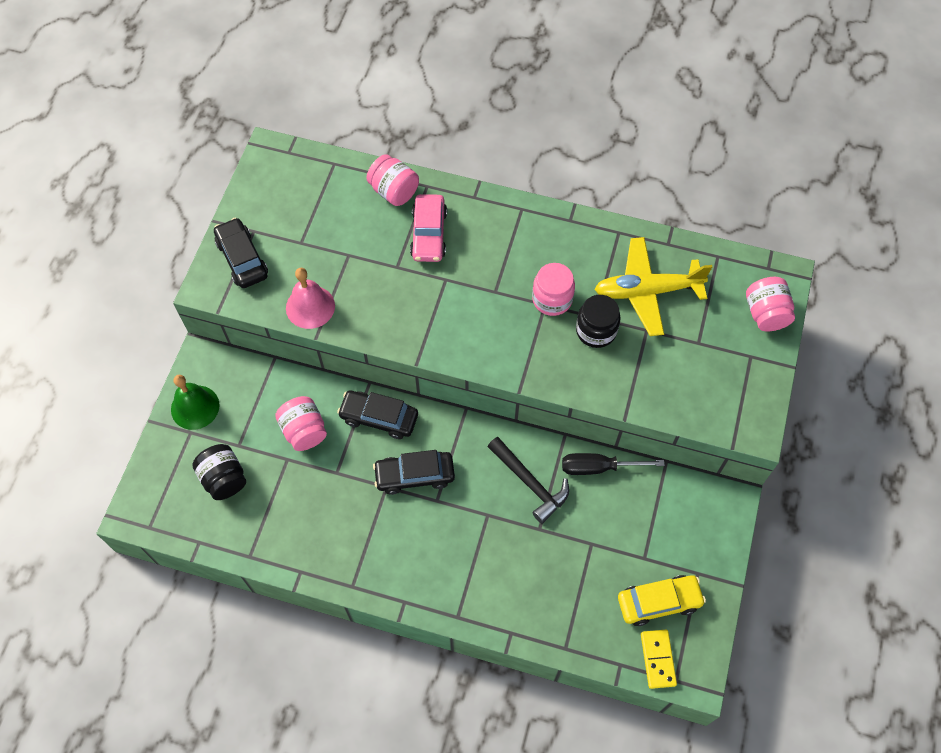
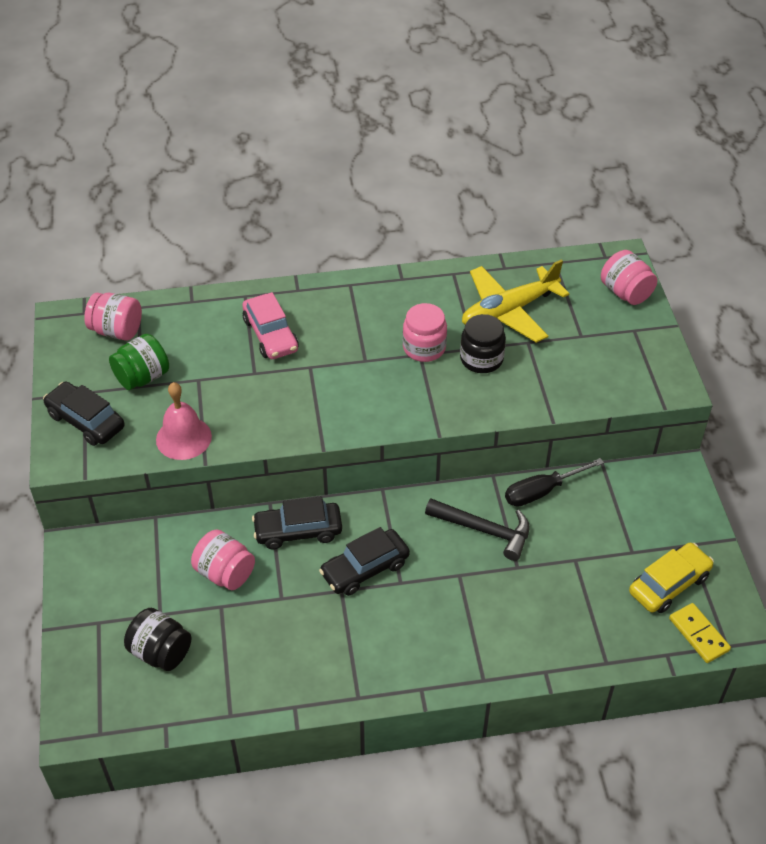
camera: 25 degrees left, 15 degrees down
green bell [171,375,219,430] -> none
pink jar [366,154,419,206] -> pink jar moved to [84,293,142,341]
none -> green jar [109,334,169,390]

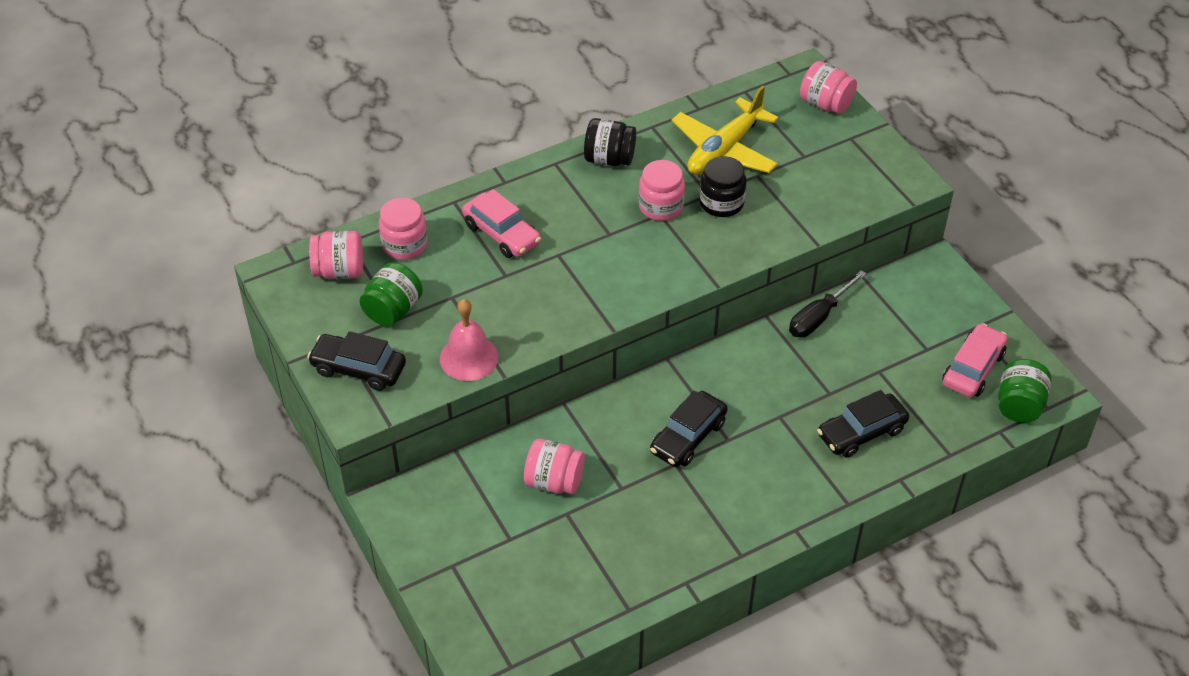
camera: 20 degrees left, 0 degrees up
black jar [124,608,192,671] -> black jar moved to [584,118,636,166]
black car [252,496,342,549] -> black car moved to [817,390,909,458]
black hammer [425,499,530,561] -> none
yellow car [629,543,714,613] -> pink car [942,323,1008,398]
yellow domino [669,603,731,663] -> green jar [998,359,1051,423]
none -> pink jar [379,198,428,260]

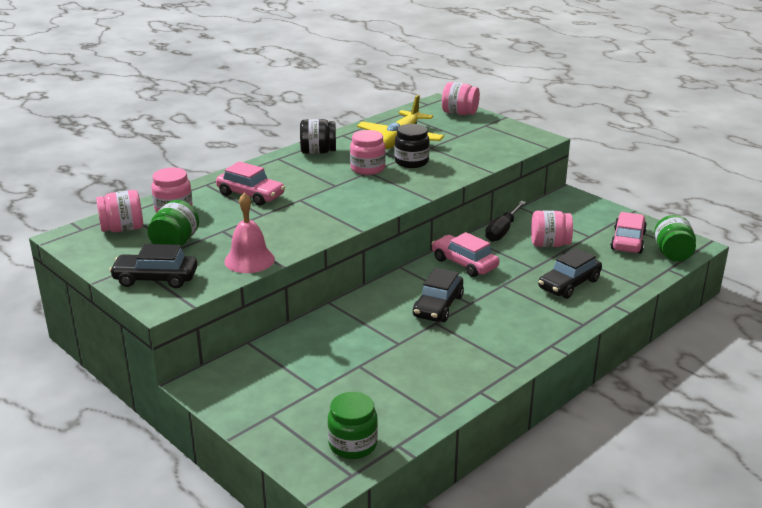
camera: 15 degrees left, 20 degrees down
pink jar [524,439,585,494] -> pink jar moved to [531,210,573,247]
none -> green jar [328,392,378,459]
none -> pink car [431,232,499,277]

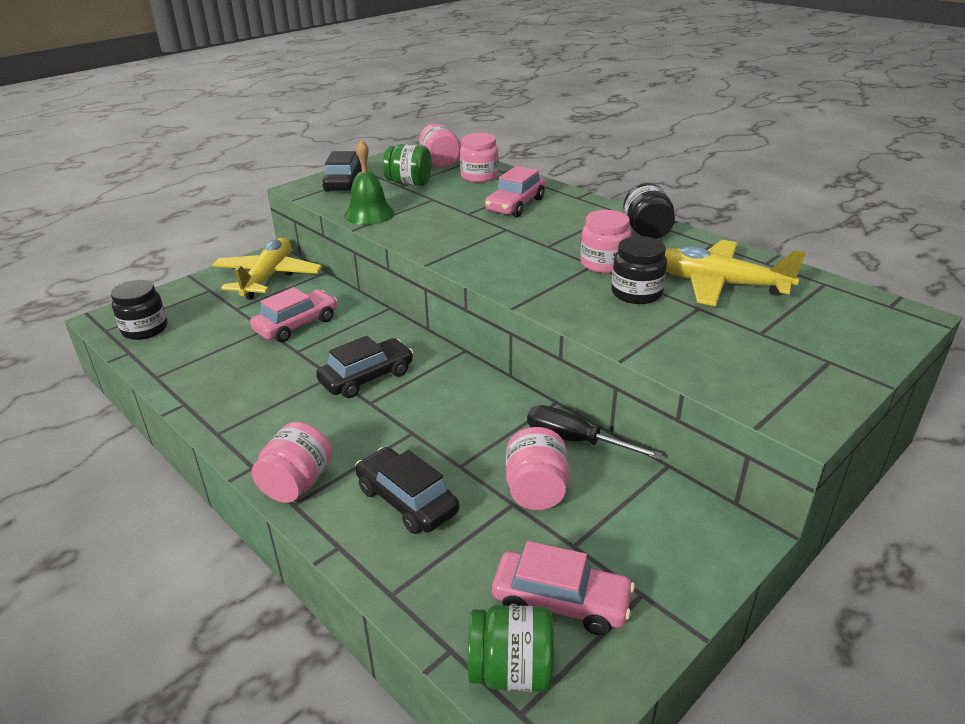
camera: 90 degrees right, 5 degrees up
pink bell [224,192,275,273] -> green bell [344,140,395,225]
green jar [328,392,378,459] -> black jar [111,280,167,340]
black car [413,268,464,322] -> black car turned 120 degrees clockwise [316,336,413,398]
pink car [431,232,499,277] -> pink car moved to [250,287,337,342]
pink jar [442,82,480,115] -> pink jar moved to [252,422,332,503]
none -> yellow plane [212,238,322,300]

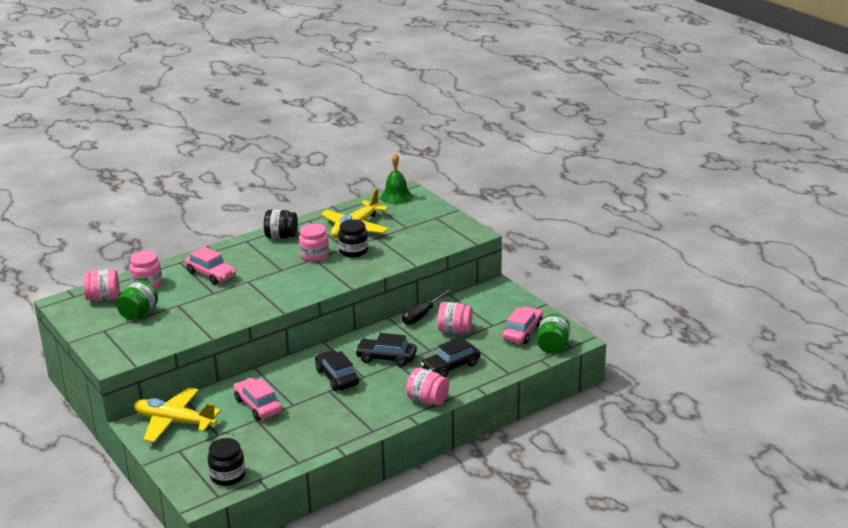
camera: 80 degrees left, 5 degrees down
black car [322,151,362,192] -> black car moved to [355,333,417,367]
green bell [344,140,395,225] -> green bell moved to [380,153,413,205]

